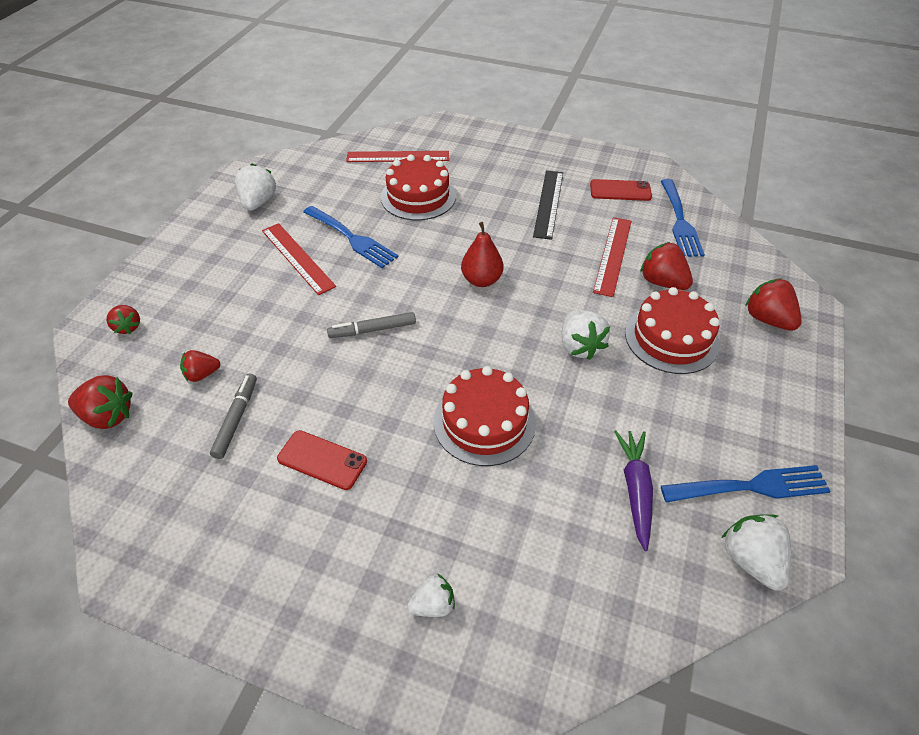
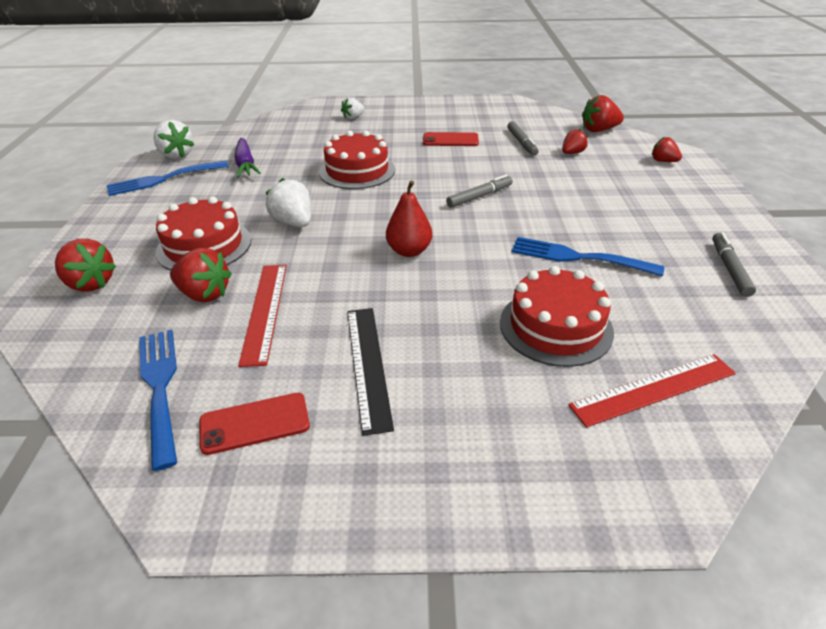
camera: 160 degrees right, 10 degrees down
white strawberry [235,164,276,211] -> grey marker [712,232,756,297]
red ruler [262,223,336,295] -> none

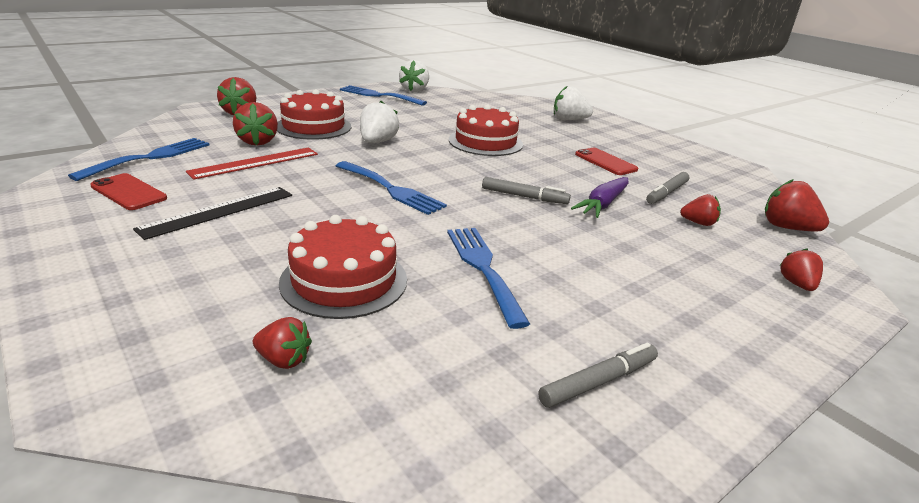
camera: 50 degrees right, 10 degrees down
purple carrot [234,138,261,177] -> purple carrot moved to [571,177,628,218]
white strawberry [341,97,364,120] -> white strawberry [554,86,593,120], size x1.58
red pear [386,181,432,257] -> blue fork [336,161,447,215]
red ruler [568,354,736,427] -> red strawberry [253,317,312,369]

